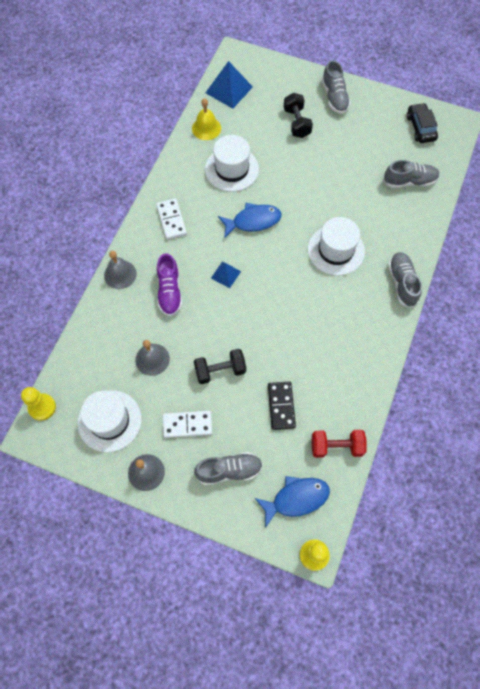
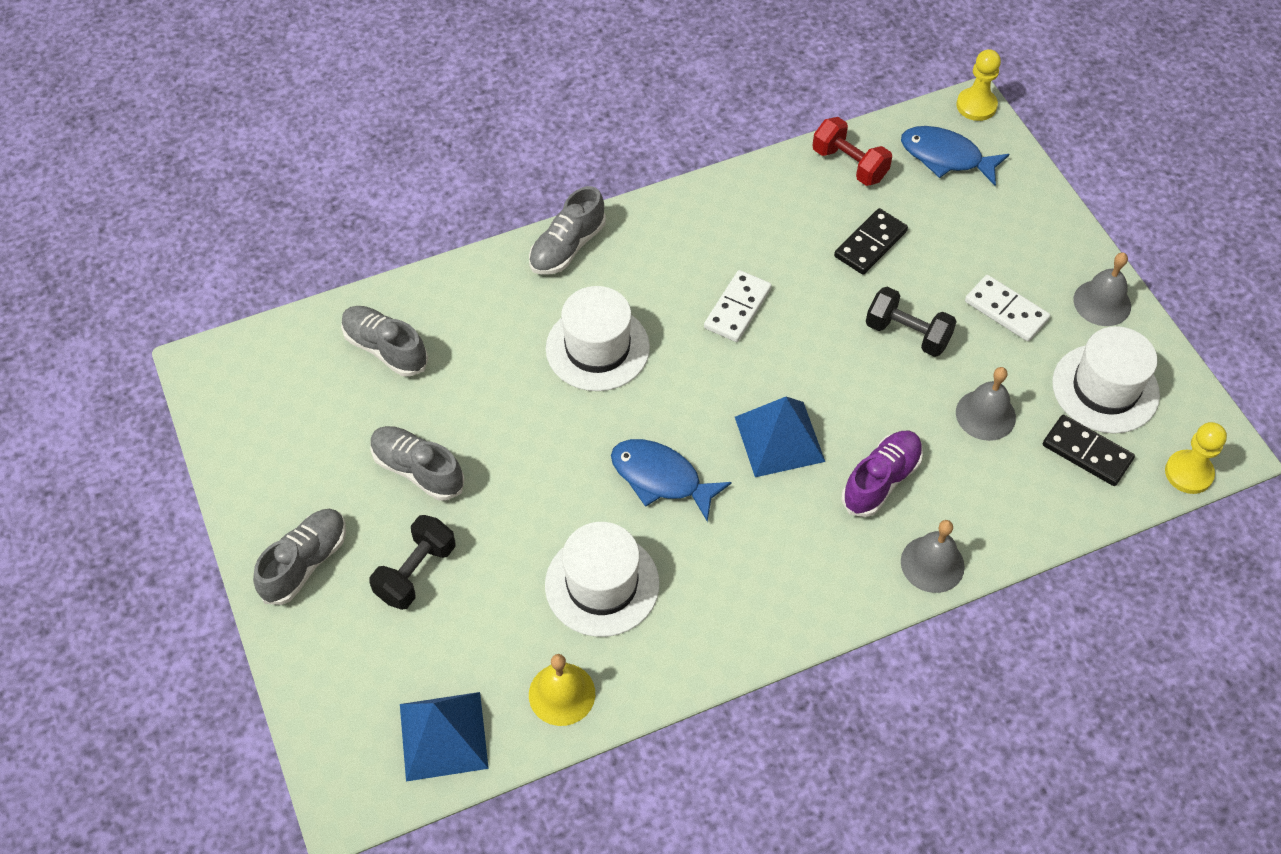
camera: 135 degrees left, 10 degrees down
white domino [156,198,187,240] -> white domino moved to [704,270,772,342]
grey shoe [194,452,263,485] -> grey shoe moved to [371,426,465,500]
blue pyramid [211,261,241,288] -> blue pyramid [735,397,825,477], size x1.75
black car [407,103,438,143] -> none
none -> black domino [1043,415,1135,486]

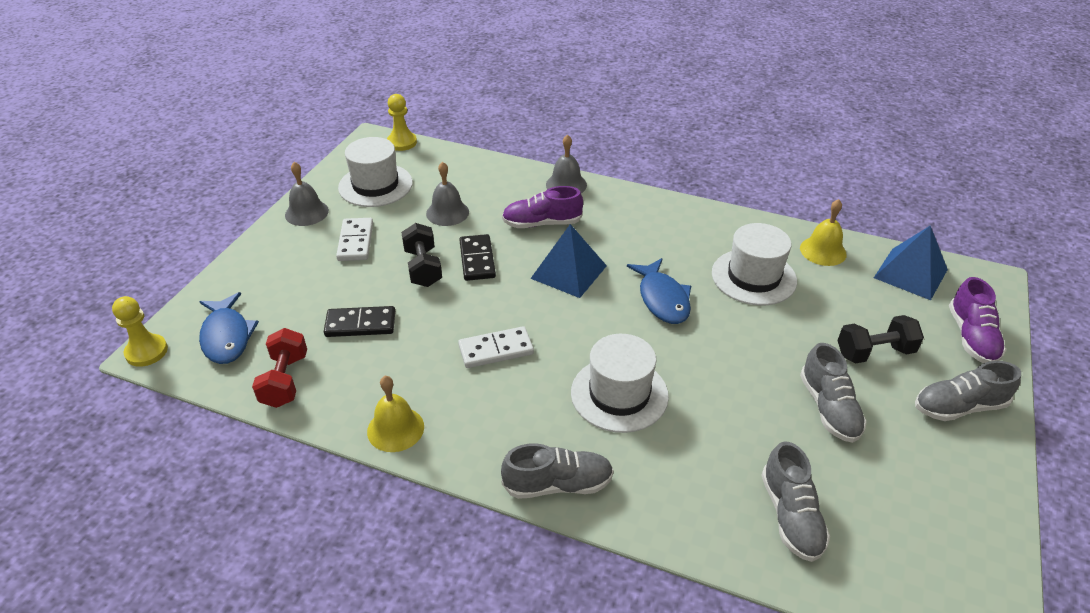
camera: 135 degrees left, 15 degrees down
black domino [1043,415,1135,486] -> black domino moved to [459,234,496,281]
none -> yellow bell [367,376,424,452]
none -> purple shoe [949,277,1006,363]

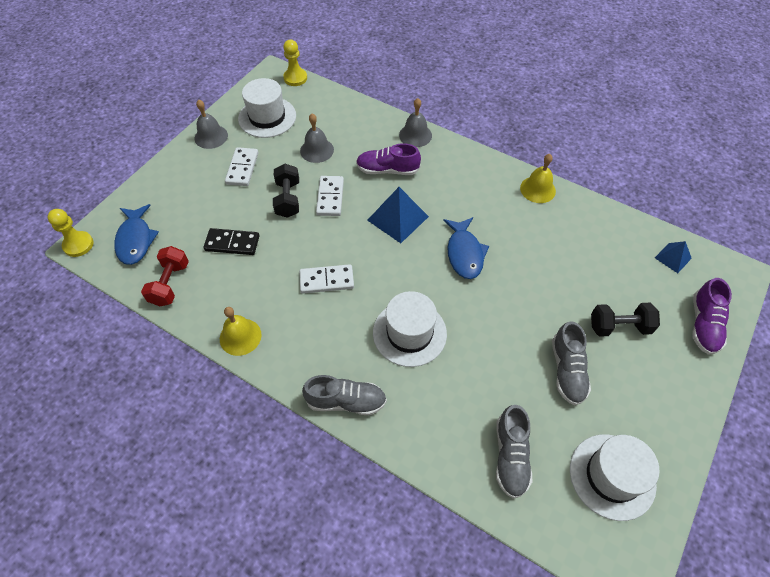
camera: 10 degrees right, 15 degrees up
black domino [459,234,496,281] -> white domino [316,176,344,216]
white hat [712,223,797,305] -> white hat moved to [570,434,660,521]
yellow bell [800,199,847,266] -> yellow bell moved to [520,154,556,203]
blue pyramid [874,226,948,300] -> blue pyramid [655,241,692,273], size x0.57
grey shoe [915,361,1021,421] -> none

